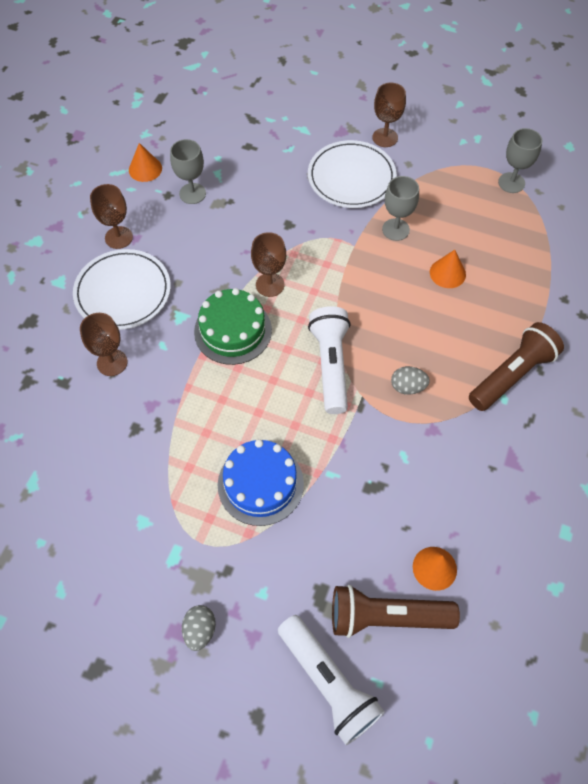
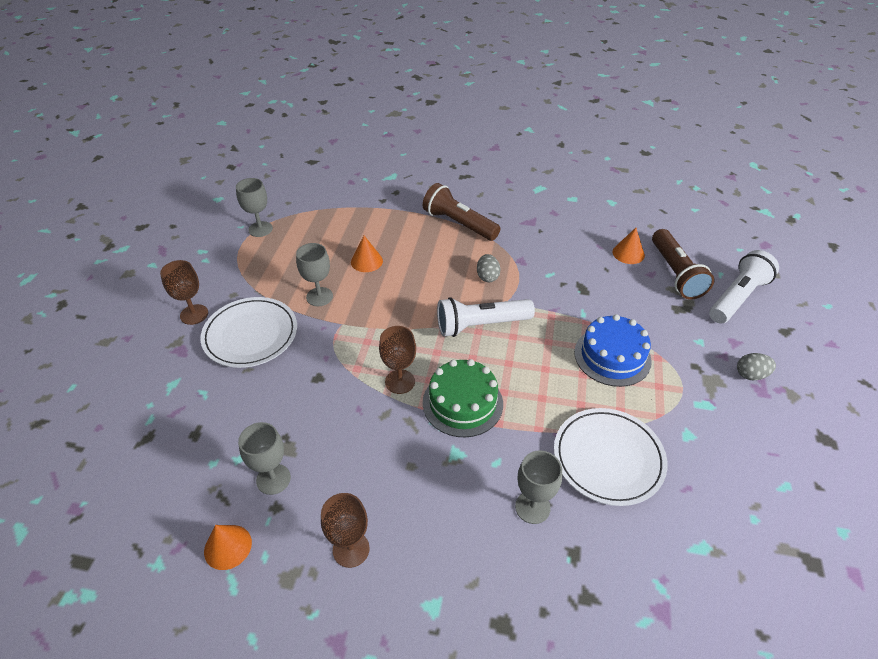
camera: 100 degrees left, 15 degrees down
white plate [73,249,171,330] -> white plate moved to [554,408,668,506]
brown goblet [80,313,128,376] -> grey goblet [515,450,562,524]

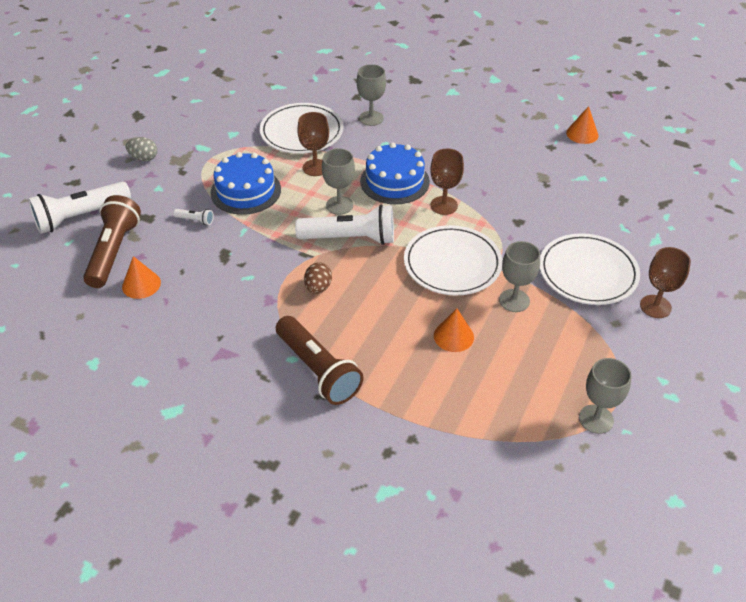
camera: 165 degrees left, 0 degrees up
grey goblet [238,422,291,495] -> grey goblet moved to [322,148,355,215]
brown goblet [321,493,370,568] -> brown goblet moved to [297,112,329,176]
green cake [423,359,503,437] -> blue cake [360,142,430,204]
grey egg [477,254,501,282] -> brown egg [304,262,332,294]
none -> white flashlight [173,209,214,225]
none -> white plate [404,225,503,295]

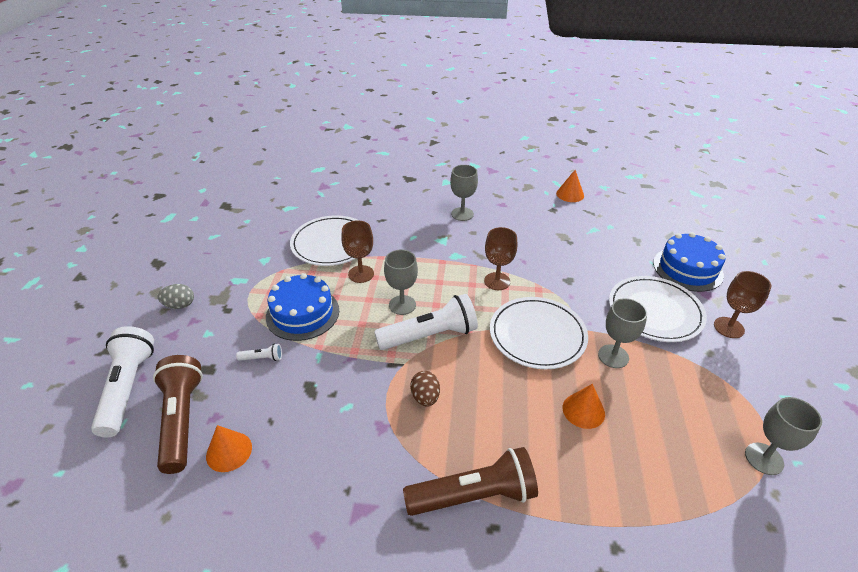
camera: 20 degrees left, 5 degrees down
white flashlight [28,182,131,234] -> white flashlight turned 135 degrees clockwise [91,326,154,437]
brown flashlight [276,316,363,405] -> brown flashlight turned 45 degrees counterclockwise [403,447,538,516]
grey goblet [357,64,386,126] -> grey goblet moved to [450,165,478,221]
blue cake [360,142,430,204] -> blue cake moved to [653,232,725,292]

